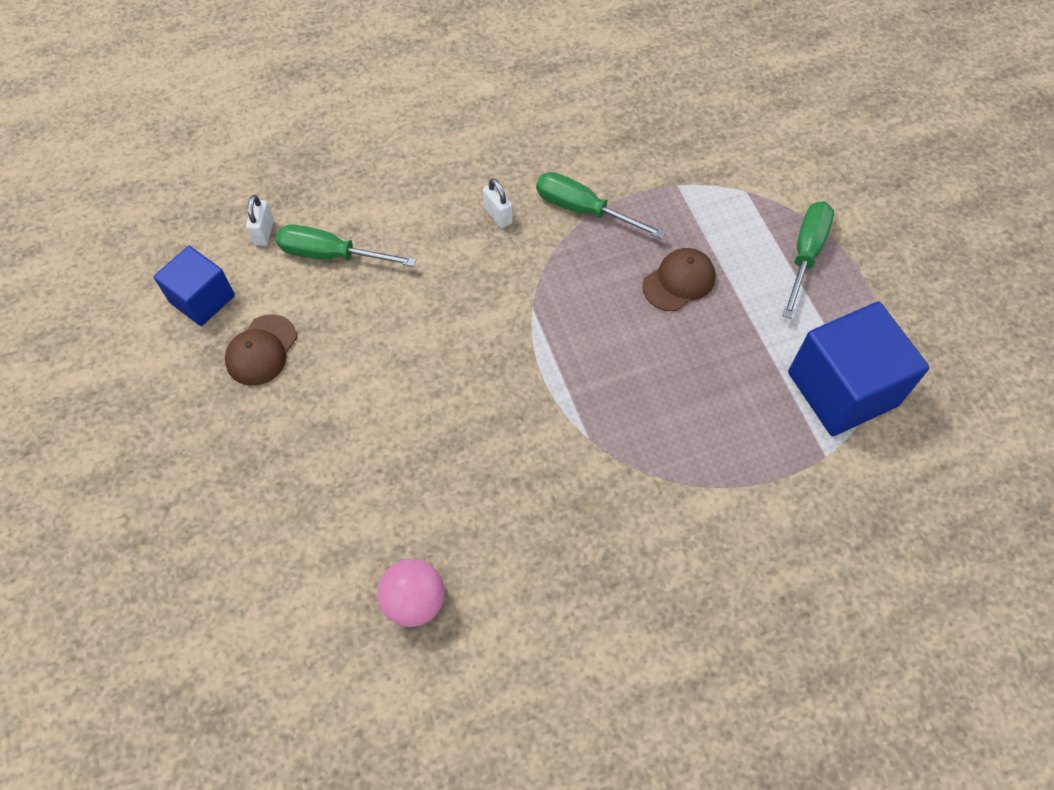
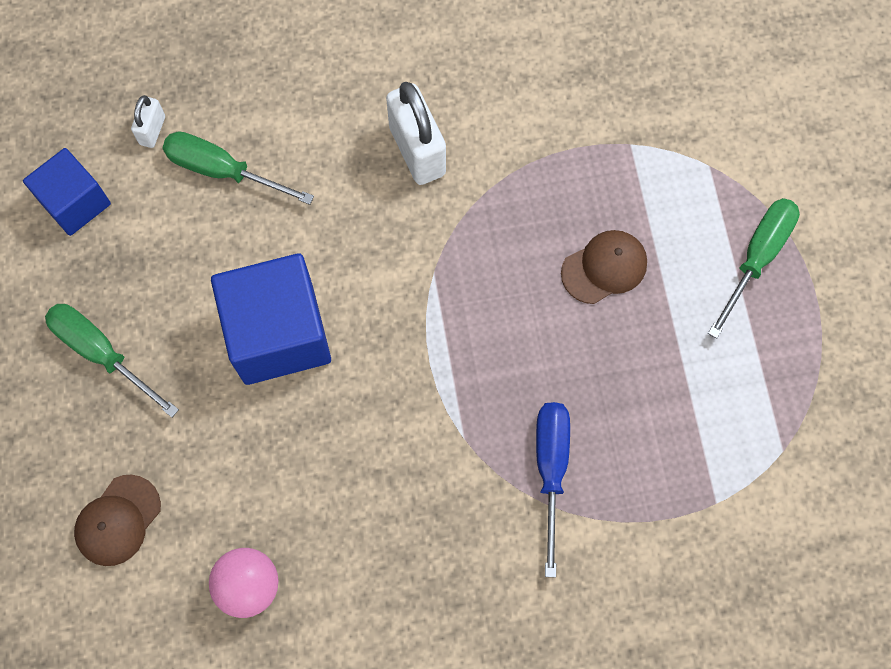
camera: 10 degrees right, 10 degrees up
brown cap [225,314,297,386] -> brown cap moved to [74,475,161,566]
white padlock [483,178,513,228] -> white padlock [386,82,446,185], size x1.95
green screwdriver [536,172,666,239] -> green screwdriver moved to [45,304,179,418]
blue cube [788,302,929,436] -> blue cube moved to [211,253,331,385]
none -> blue screwdriver [536,402,570,577]

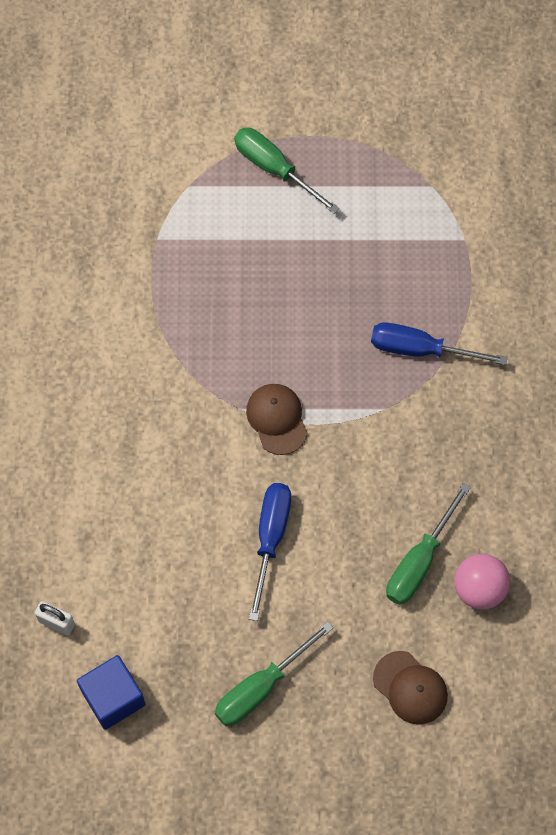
camera: 80 degrees left, 5 degrees down
green screwdriver [162,131,314,205] -> green screwdriver moved to [386,483,471,605]
blue cube [211,253,331,385] -> blue screwdriver [249,483,291,621]
white padlock [386,82,446,185] -> none
brown cap [561,230,647,304] -> brown cap moved to [246,384,308,455]

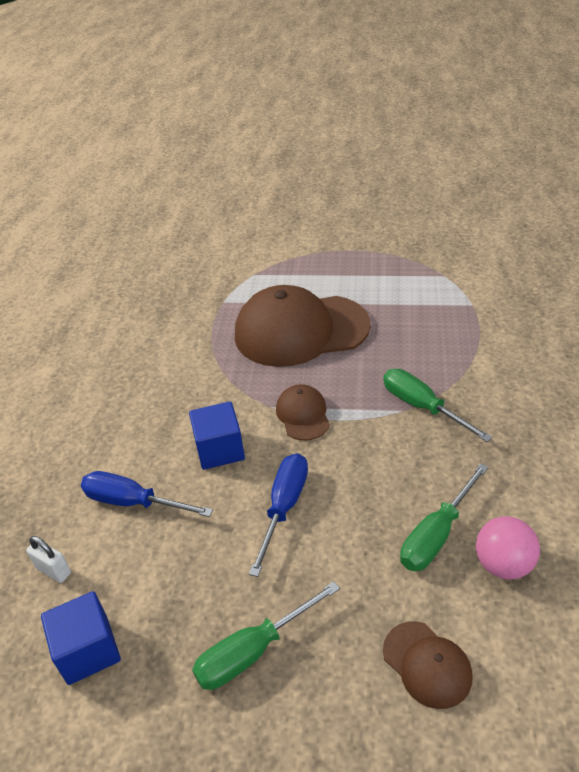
camera: 10 degrees right, 25 degrees down
green screwdriver [234,128,340,214] -> green screwdriver moved to [383,369,493,442]
blue screwdriver [371,322,508,365] -> blue screwdriver moved to [81,471,213,517]
none -> blue cube [189,401,245,470]
none -> brown cap [235,285,371,367]

